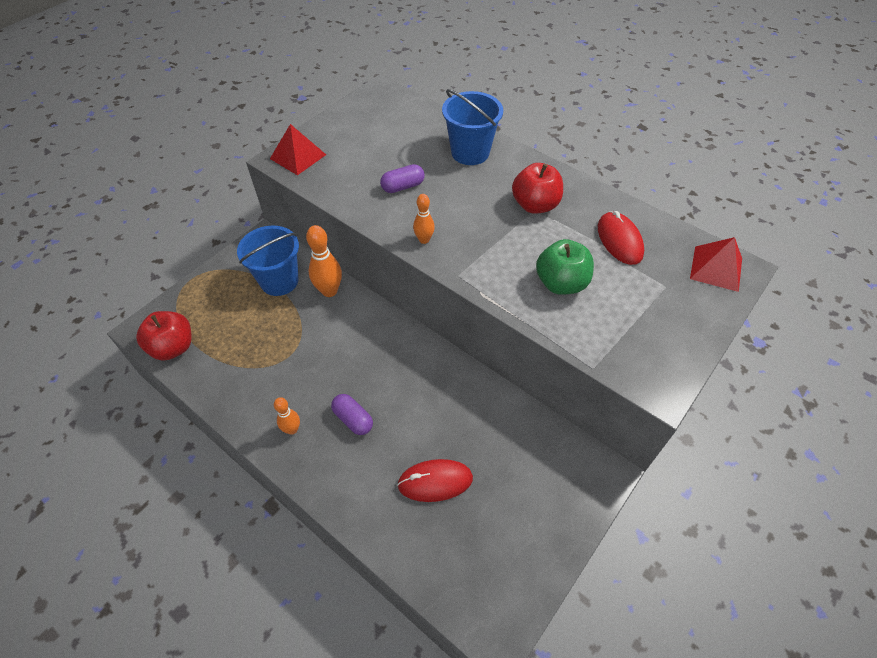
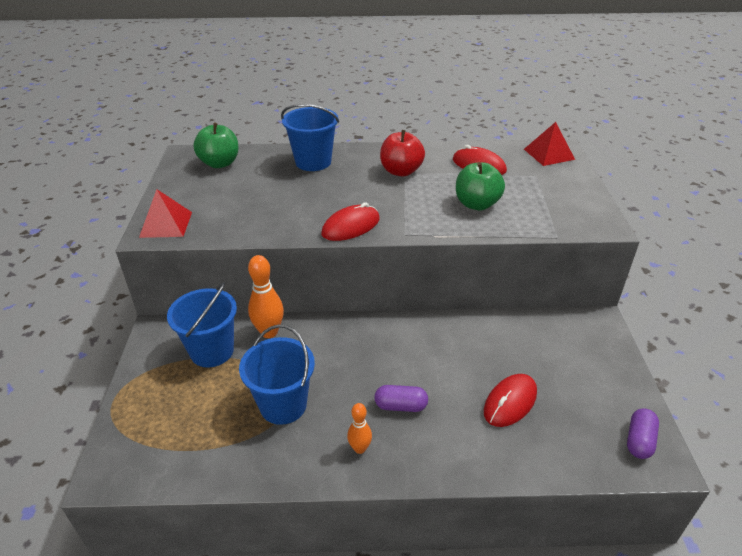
camera: 40 degrees left, 15 degrees down
red apple [136,311,192,361] -> none
purple capsule [380,164,425,193] -> purple capsule moved to [627,409,659,459]
orange bowling pin [413,194,435,244] -> red mouse [321,202,380,241]
none -> green apple [193,123,238,168]
none -> blue bucket [239,325,315,425]

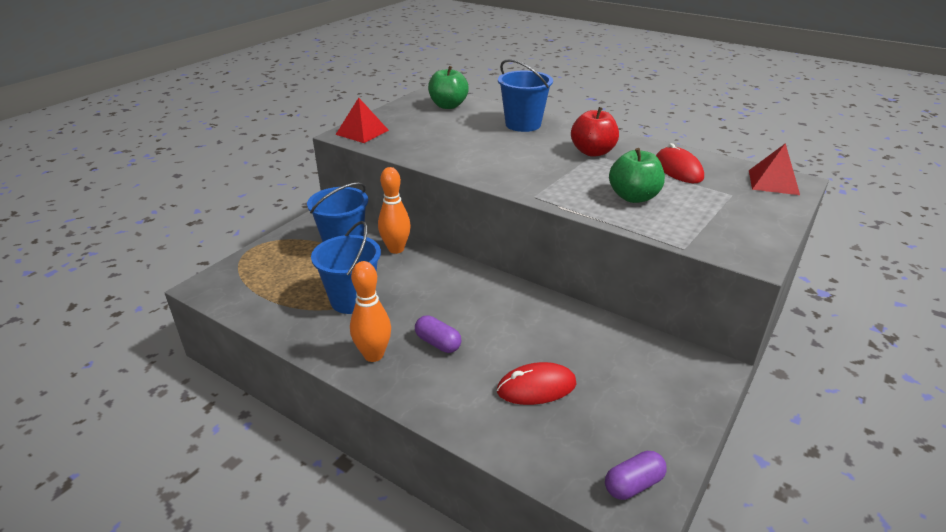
camera: 35 degrees right, 5 degrees down
red mouse [321,202,380,241] -> none
orange bowling pin [347,403,372,454] -> orange bowling pin [350,261,391,362], size x1.69

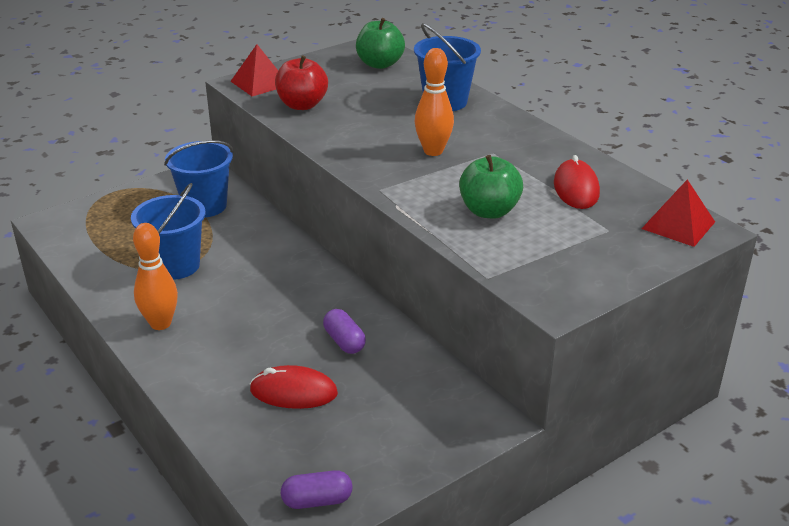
camera: 20 degrees right, 0 degrees up
orange bowling pin [378,167,411,254] -> orange bowling pin moved to [414,48,454,156]
purple capsule [415,315,461,353] -> purple capsule moved to [323,309,366,354]
red apple [571,107,619,157] -> red apple moved to [275,55,328,110]

